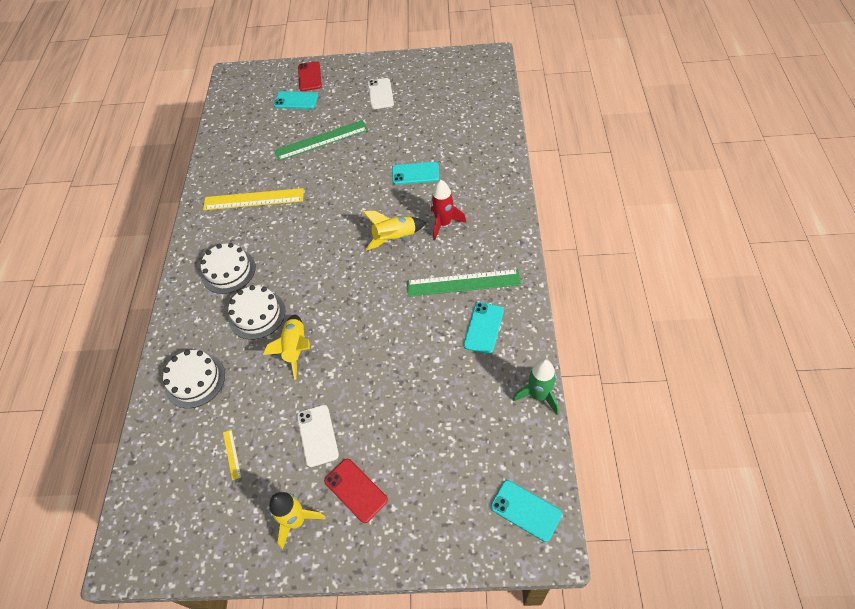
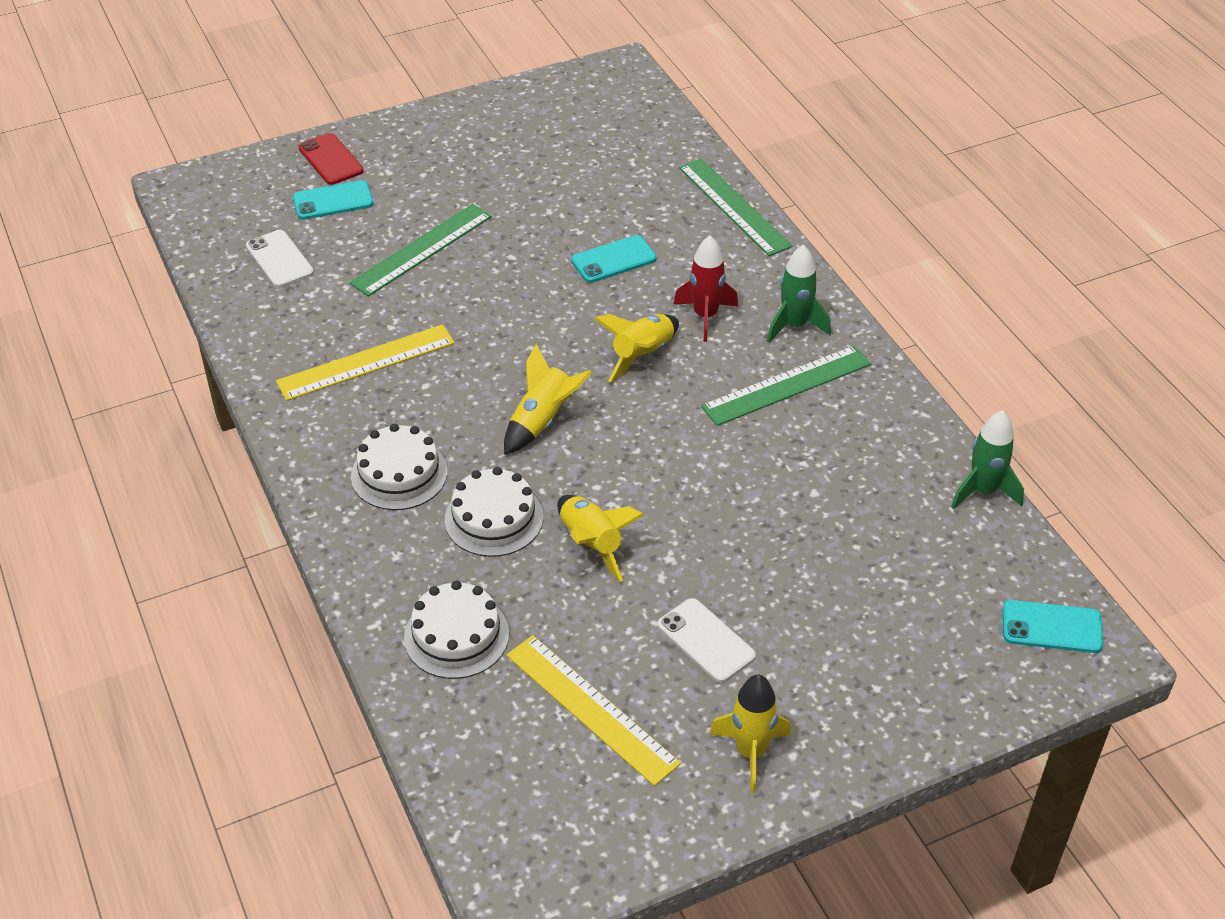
camera: 30 degrees left, 10 degrees down
yellow ruler [223,429,241,481] -> yellow ruler [506,635,681,786], size x2.43
red phone [324,459,388,523] -> none
white phone [368,78,394,109] -> white phone moved to [246,230,314,288]
turquoise phone [463,302,504,354] -> none
none -> yellow rocket [504,344,592,455]
none -> green ruler [679,158,792,256]
none -> green rocket [767,245,831,343]

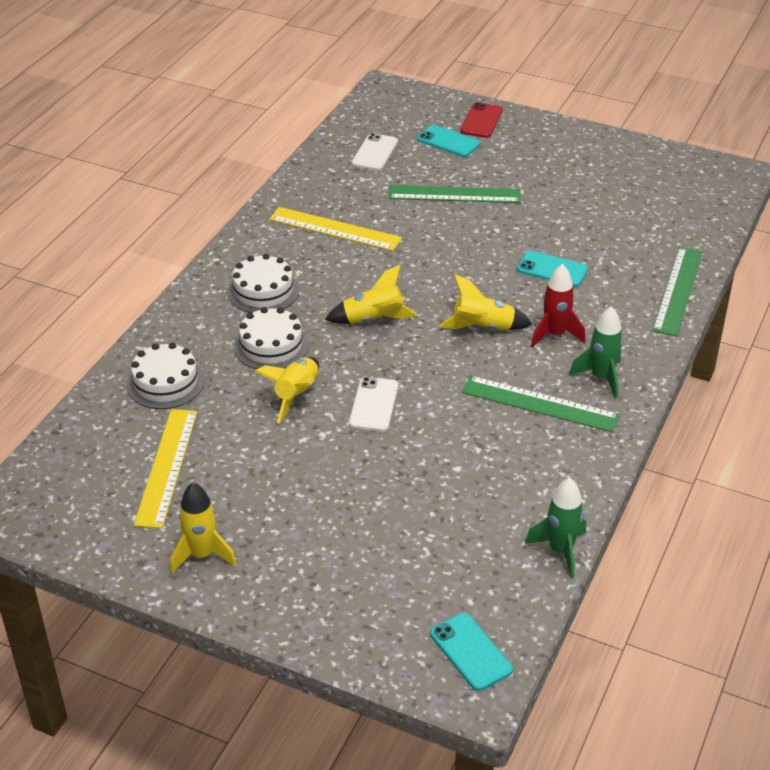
camera: 50 degrees right, 5 degrees down
white phone [657,598,756,683] -> white phone moved to [349,377,398,432]

